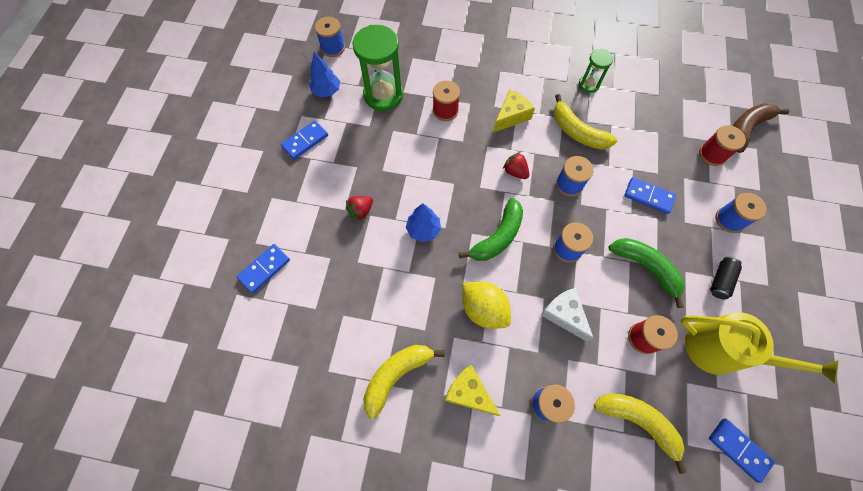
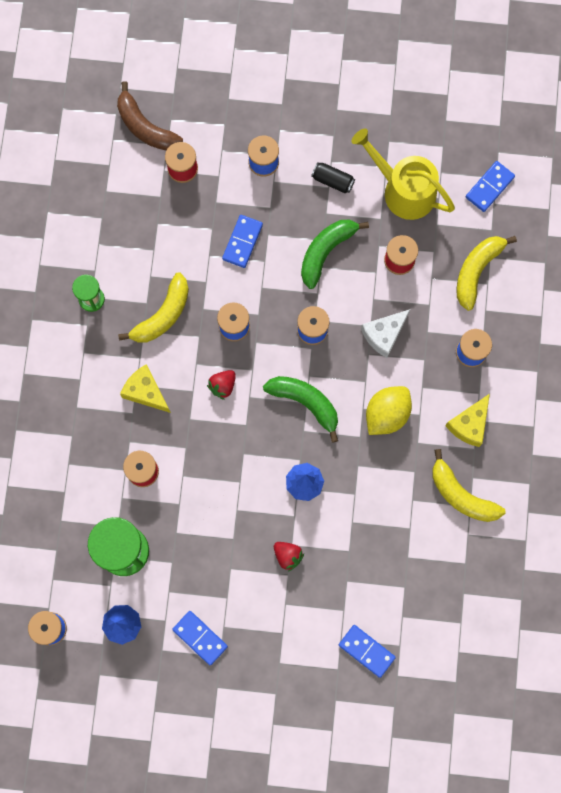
camera: 95 degrees left, 10 degrees up
yellow watering can [681,312,838,384] -> yellow watering can turned 75 degrees counterclockwise [351,128,455,220]

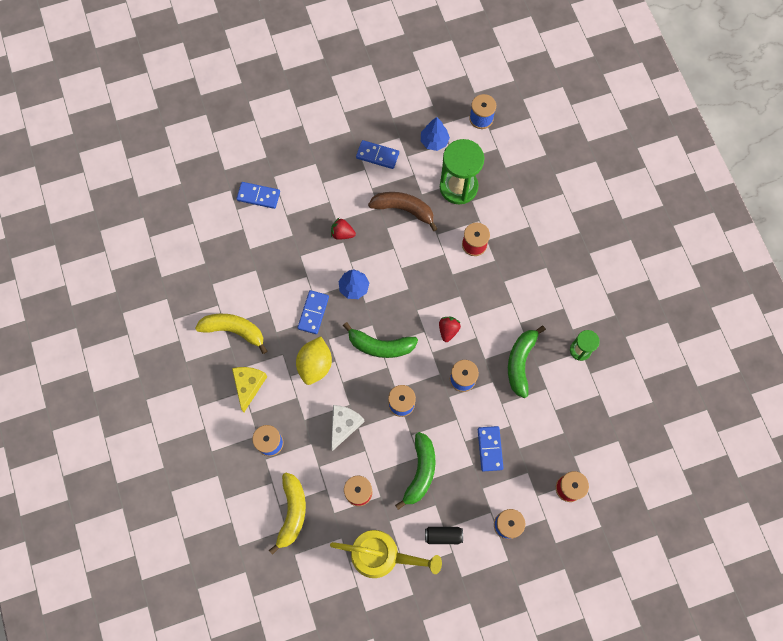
camera: 155 degrees right, 5 degrees down
brown banana [117,81,183,151] -> brown banana moved to [368,192,438,231]
yellow banana [118,272,189,343] -> green banana [508,325,546,398]
yellow cheese [120,364,171,413] -> none
blue domino [466,161,515,212] -> blue domino moved to [297,290,329,334]

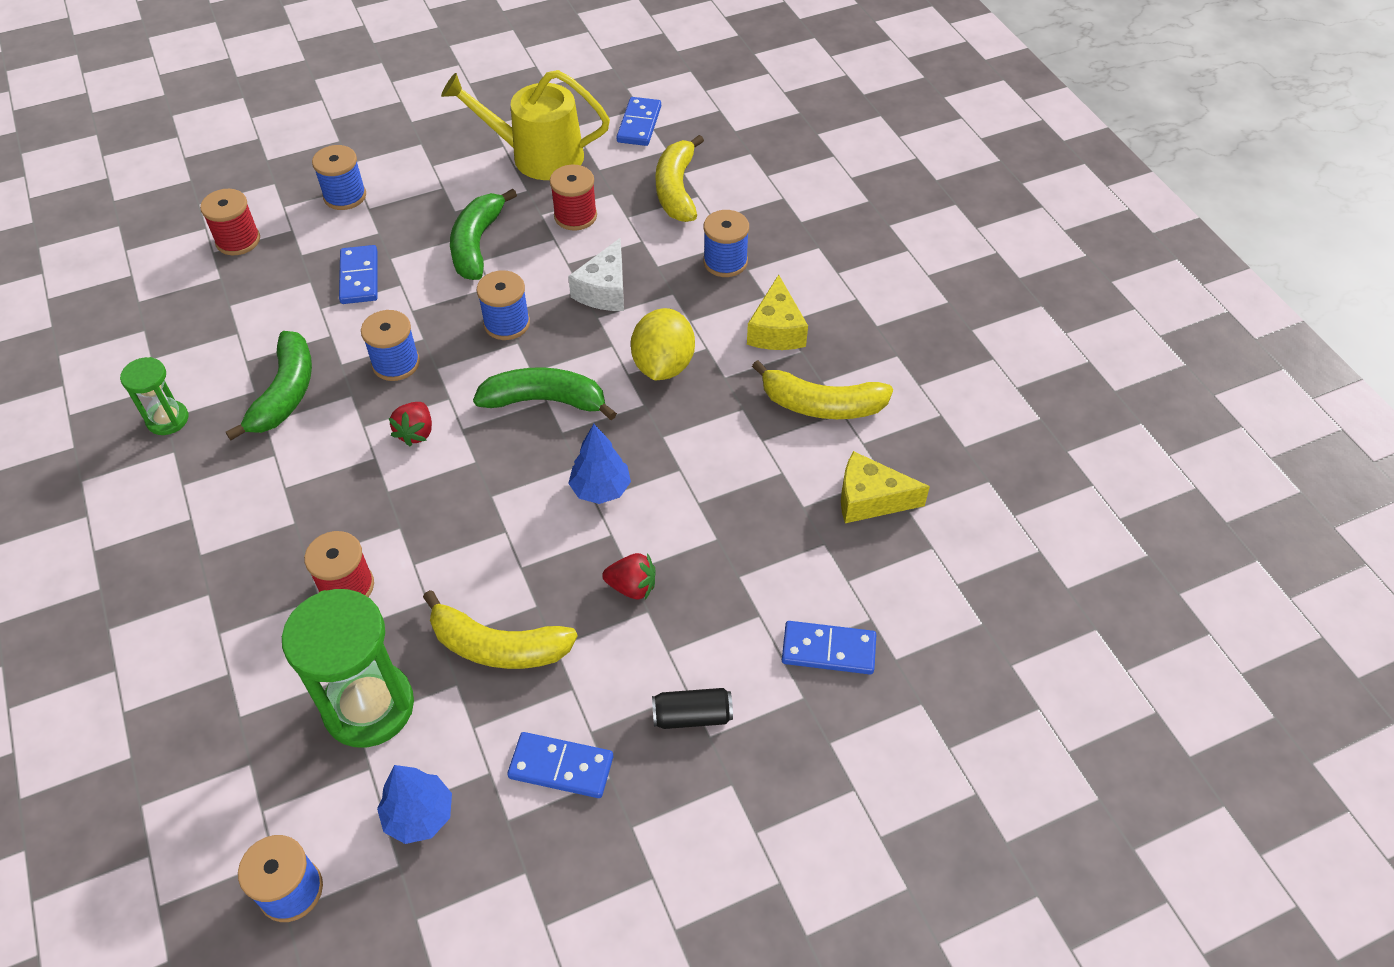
camera: 175 degrees right, 20 degrees down
blue domino [297,290,329,334] -> blue domino moved to [616,97,661,146]
brown banana [368,192,438,231] -> yellow banana [423,590,578,669]
black can [425,527,463,544] -> black can moved to [652,688,733,729]
none -> yellow cheese [841,451,930,523]

